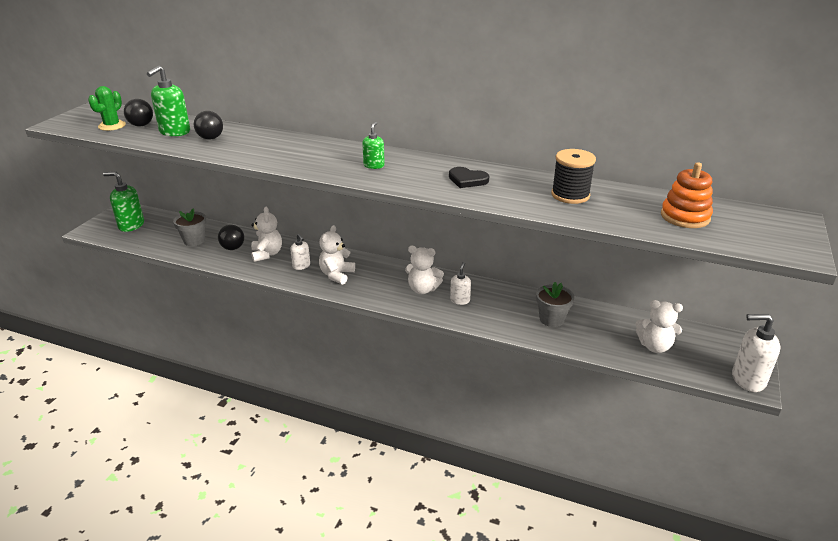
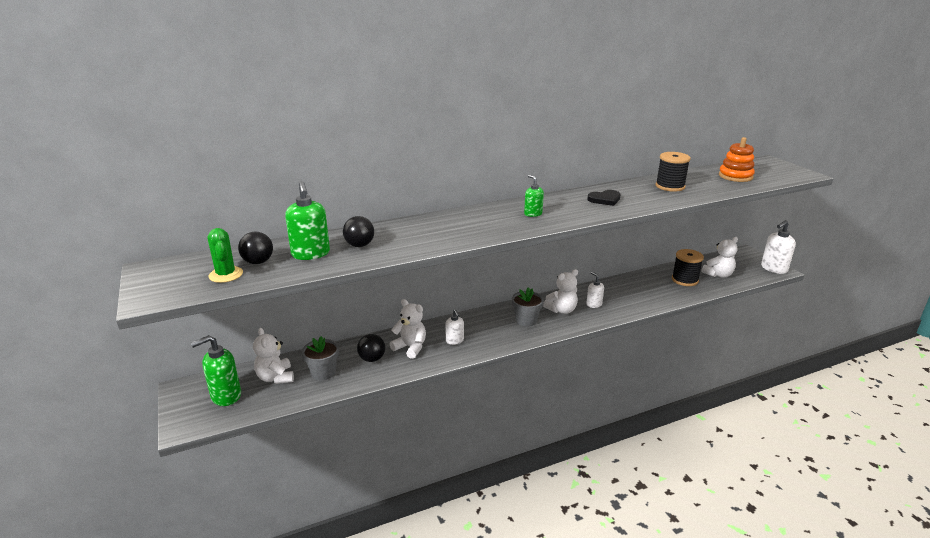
camera: 45 degrees left, 5 degrees down
white soap dispenser [290,234,310,270] -> white soap dispenser turned 60 degrees clockwise [445,309,464,345]
white teddy bear [319,225,355,284] -> white teddy bear moved to [253,328,294,384]
grey flower pot [536,282,574,327] -> grey flower pot moved to [512,287,544,326]
none -> black spool [672,249,704,286]

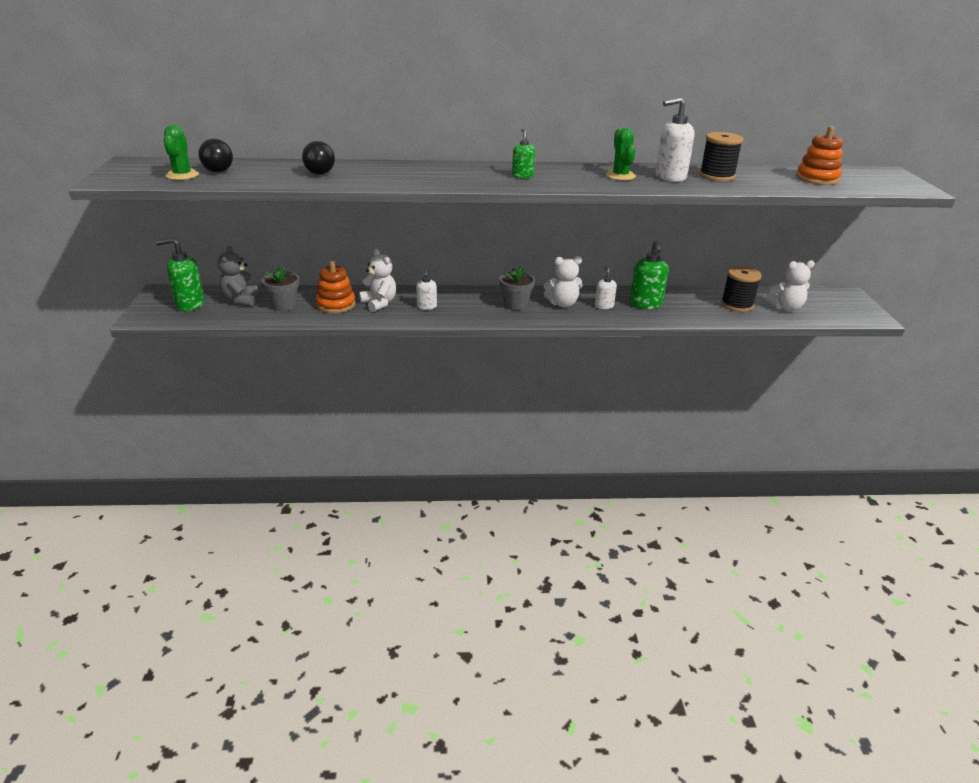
camera: 20 degrees right, 5 degrees up
white teddy bear [253,328,294,384] -> grey teddy bear [218,246,259,307]
green soap dispenser [285,181,330,260] -> green soap dispenser moved to [629,240,669,309]
black ball [357,334,385,362] -> orange stacking toy [316,260,356,313]
black heart [587,190,621,206] -> green cactus [606,128,636,181]
white soap dispenser [761,220,796,274] -> white soap dispenser moved to [655,97,694,182]

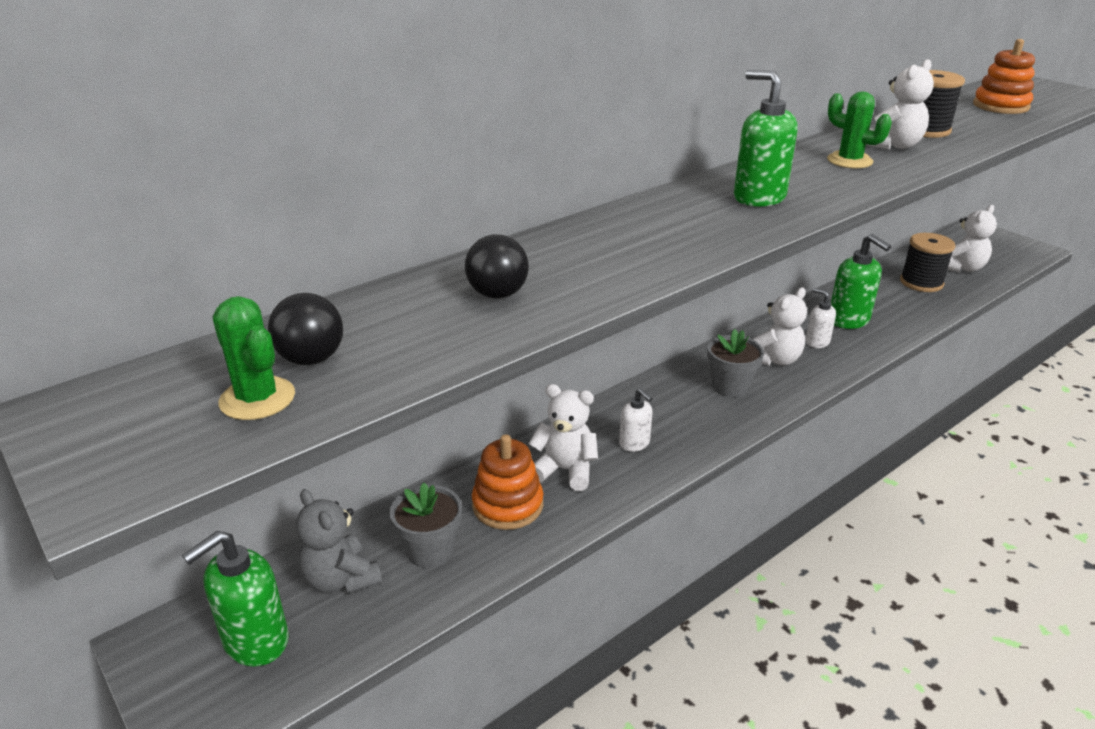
camera: 35 degrees left, 0 degrees up
green soap dispenser [512,129,535,178] -> green soap dispenser [734,70,798,207], size x1.71
white soap dispenser [655,97,694,182] -> white teddy bear [866,59,934,150]

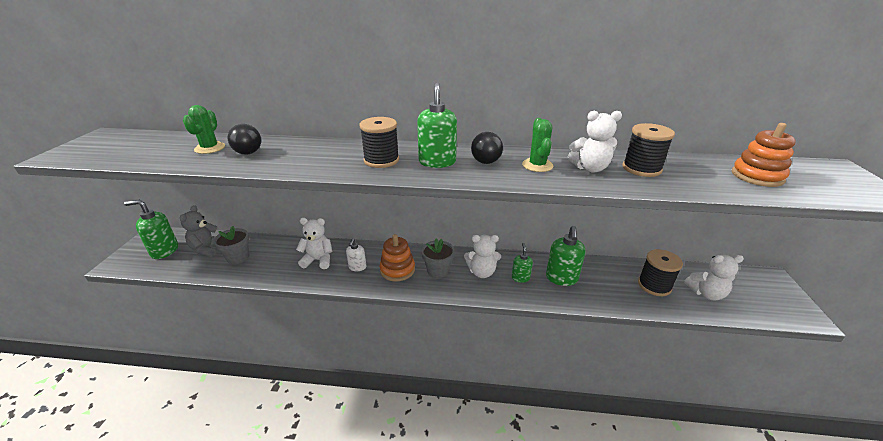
camera: 45 degrees right, 0 degrees up
green cactus [213,296,295,420] -> green cactus moved to [183,105,225,154]
black ball [268,293,343,365] -> black ball moved to [471,132,503,164]
orange stacking toy [472,434,543,530] -> orange stacking toy moved to [380,234,415,281]
white teddy bear [528,384,598,491] -> white teddy bear turned 60 degrees counterclockwise [296,218,332,269]
white soap dispenser [805,288,836,348] -> green soap dispenser [512,243,533,283]
none -> black spool [360,117,399,168]

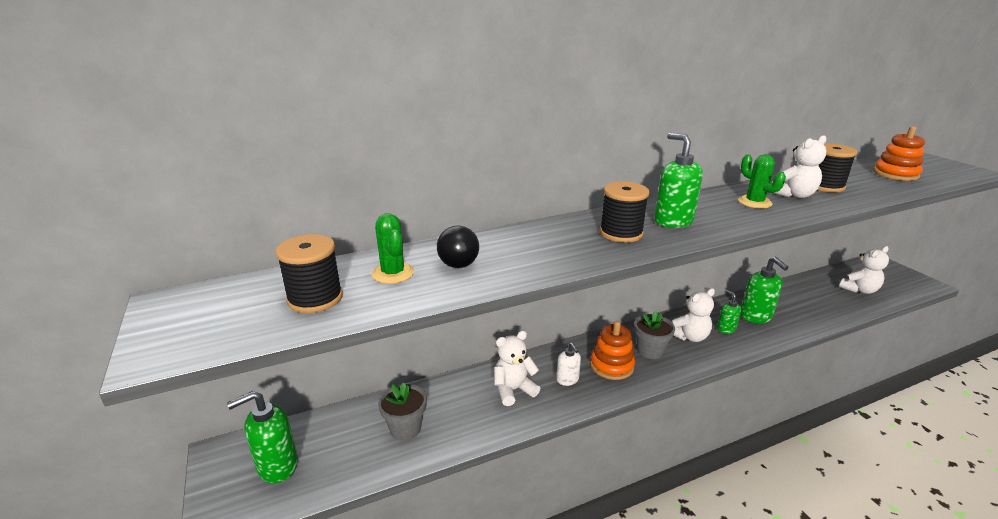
camera: 30 degrees left, 5 degrees down
grey teddy bear [180,205,218,257] -> none
black ball [471,132,503,164] -> none
black spool [638,249,683,296] -> black spool moved to [275,234,343,313]

